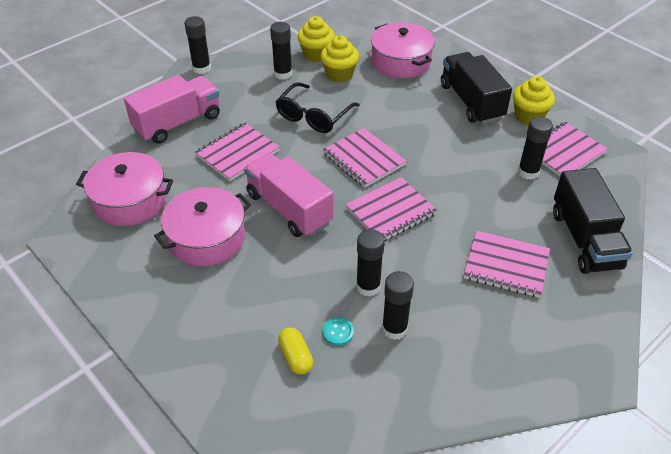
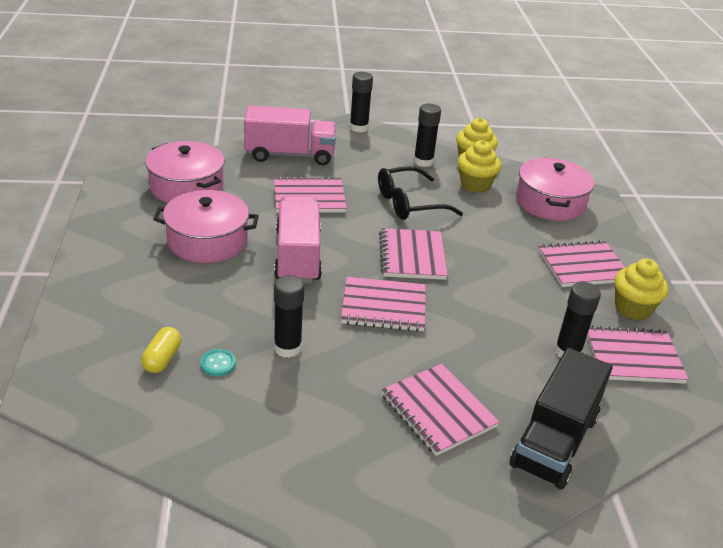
camera: 35 degrees right, 10 degrees down
black glue stick [382,271,414,340] -> none
black truck [441,52,512,124] -> pink notebook [538,240,625,287]

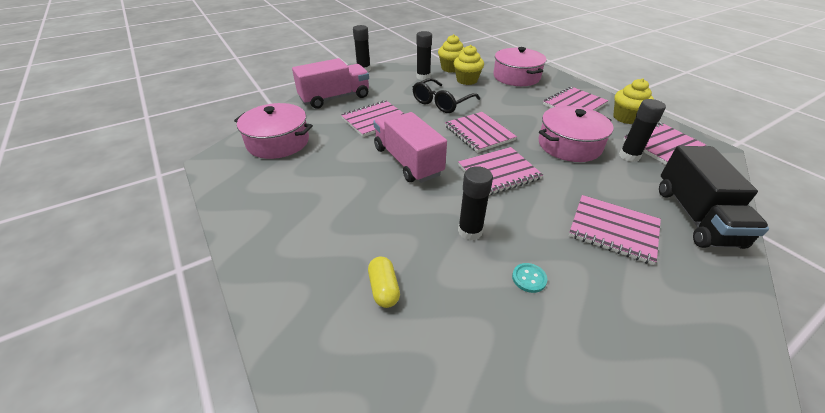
camera: 25 degrees left, 5 degrees up
pink pot [153,190,259,263] -> pink pot moved to [539,106,613,162]
turquoise button [200,349,236,376] -> turquoise button moved to [512,263,548,293]

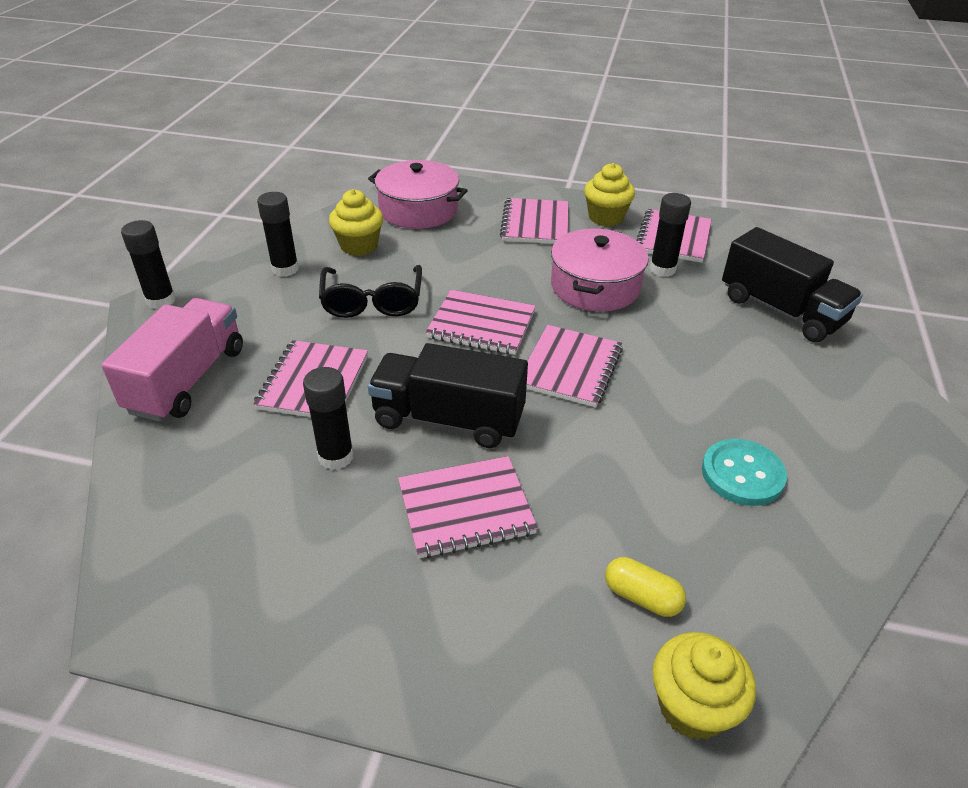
camera: 45 degrees left, 0 degrees up
pink pot [234,103,313,159] -> none
pink truck [373,112,447,183] -> black truck [368,343,528,448]
yellow cupcake [438,34,464,73] -> yellow cupcake moved to [652,632,756,740]
black glue stick [458,166,493,241] -> black glue stick moved to [303,367,354,470]
turquoise button [512,263,548,293] -> turquoise button [702,439,787,506], size x1.85
pink notebook [569,195,661,265] -> pink notebook moved to [398,456,538,559]

